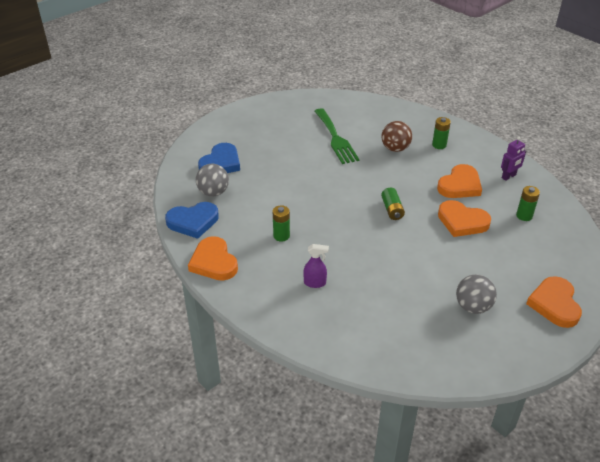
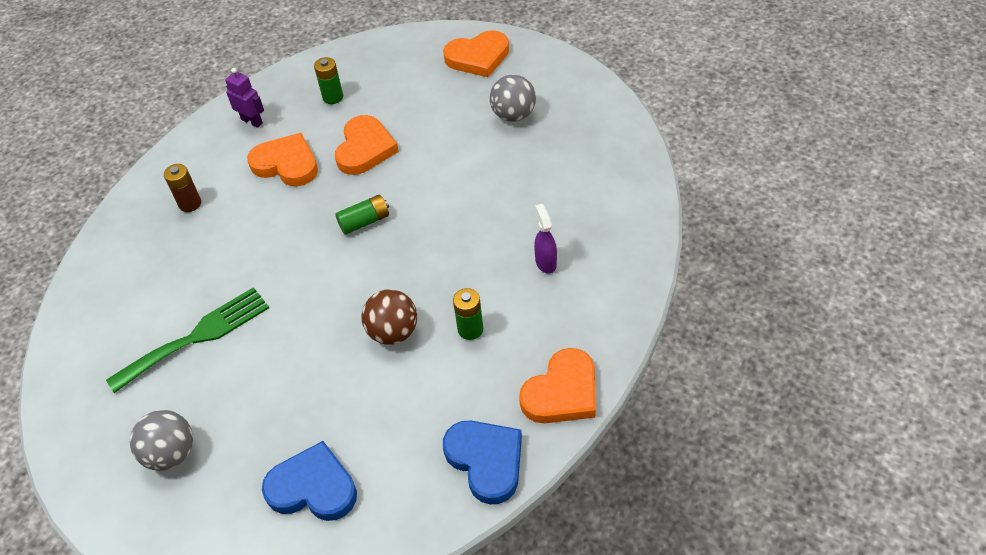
camera: 105 degrees left, 10 degrees up
grey ball [196,164,229,197] -> grey ball moved to [130,410,193,471]
brown ball [381,121,412,152] -> brown ball moved to [362,289,417,345]
green battery [432,117,451,149] -> brown battery [164,164,201,212]

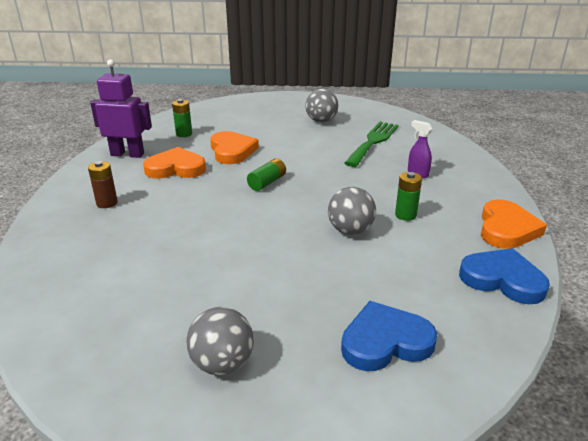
camera: 30 degrees left, 20 degrees down
green fork [106,287,269,393] -> green fork moved to [345,122,399,167]
purple robot [225,68,264,128] -> purple robot [90,59,152,158], size x1.69
brown ball [362,289,417,345] -> grey ball [328,187,376,235]
orange heart [443,30,509,77] -> none

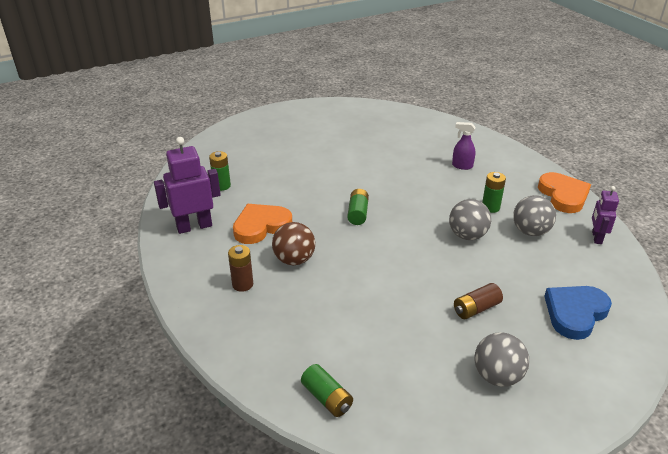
camera: 30 degrees left, 5 degrees up
orange heart [210,131,259,164] -> none
grey ball [305,89,338,122] -> grey ball moved to [513,195,556,236]
green fork [345,122,399,167] -> none
blue heart [459,248,550,304] -> purple robot [592,186,619,244]
none -> brown ball [272,222,315,265]
none -> green battery [301,364,353,417]
none -> brown battery [454,283,503,319]

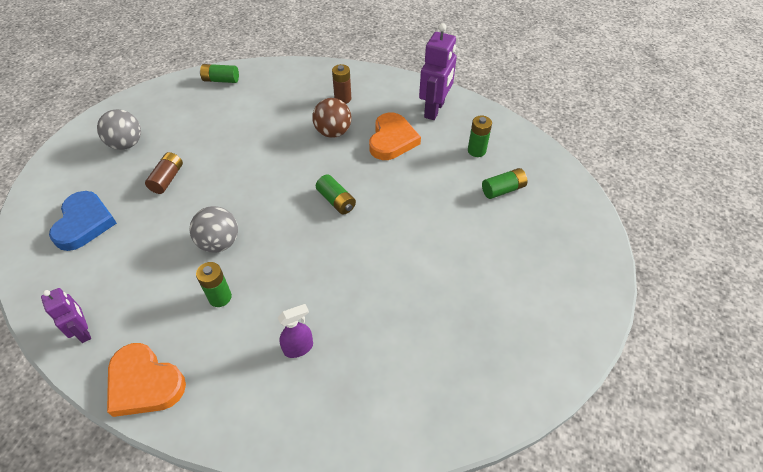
camera: 135 degrees right, 15 degrees up
grey ball [513,195,556,236] -> none
none -> green battery [482,168,527,199]

